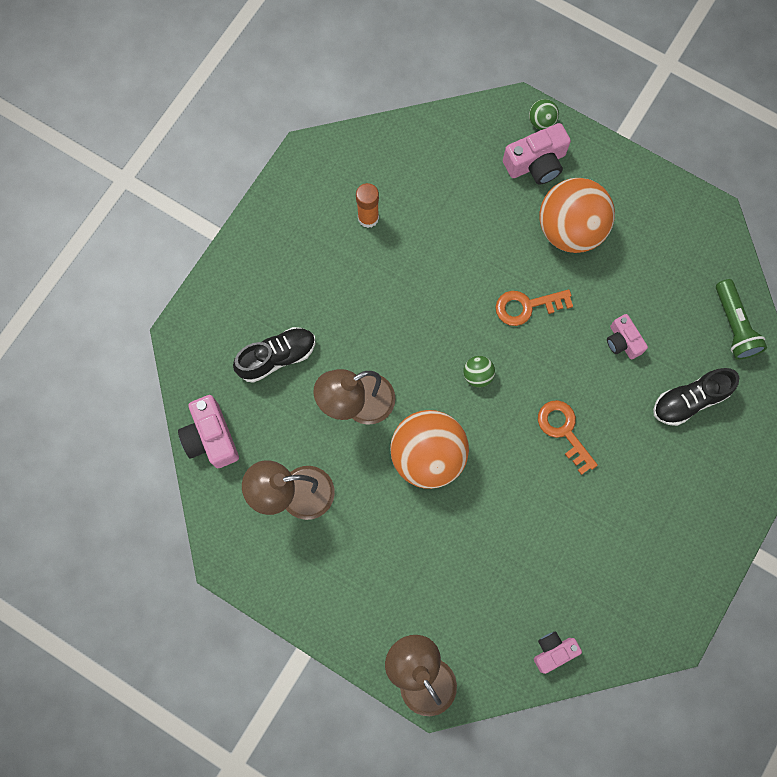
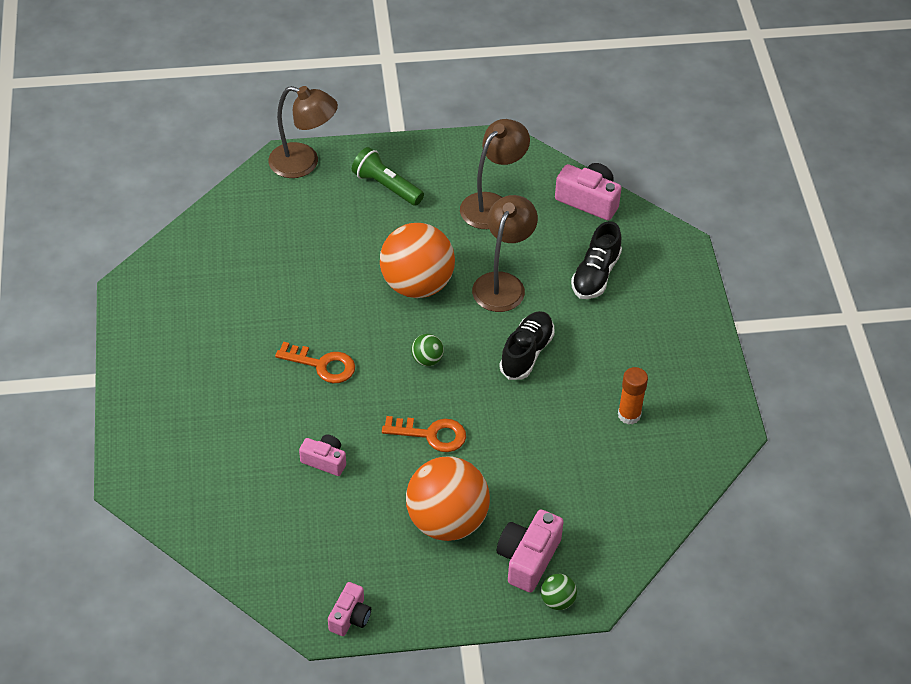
camera: 140 degrees right, 25 degrees down
orange key [496,289,573,326] -> orange key turned 60 degrees clockwise [382,416,466,452]
pink camera [534,631,582,674] -> pink camera moved to [328,582,371,636]
black shoe [653,368,739,426] -> black shoe moved to [499,311,555,380]
green flashlight [716,279,767,360] -> green flashlight moved to [352,147,424,206]

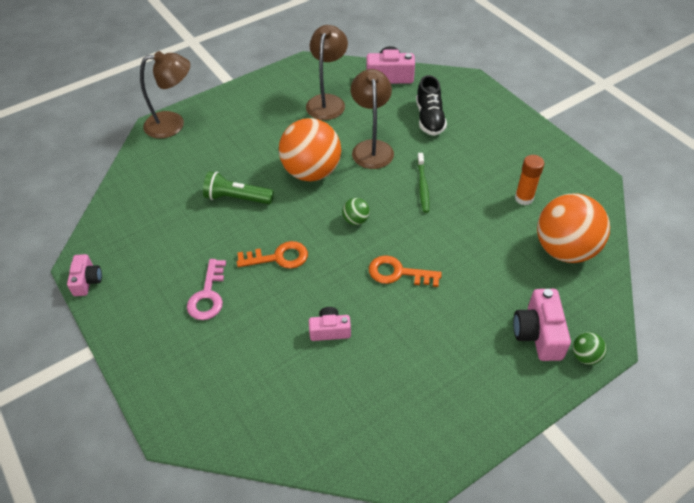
camera: 25 degrees left, 0 degrees up
pink camera [328,582,371,636] -> pink camera moved to [67,254,102,296]
green flashlight [352,147,424,206] -> green flashlight moved to [203,171,274,204]
orange key [382,416,466,452] -> orange key turned 150 degrees counterclockwise [369,255,442,287]
orange ball [406,456,490,541] -> orange ball moved to [537,194,610,263]
black shoe [499,311,555,380] -> green toothbrush [417,153,429,213]
none -> pink key [187,259,226,320]

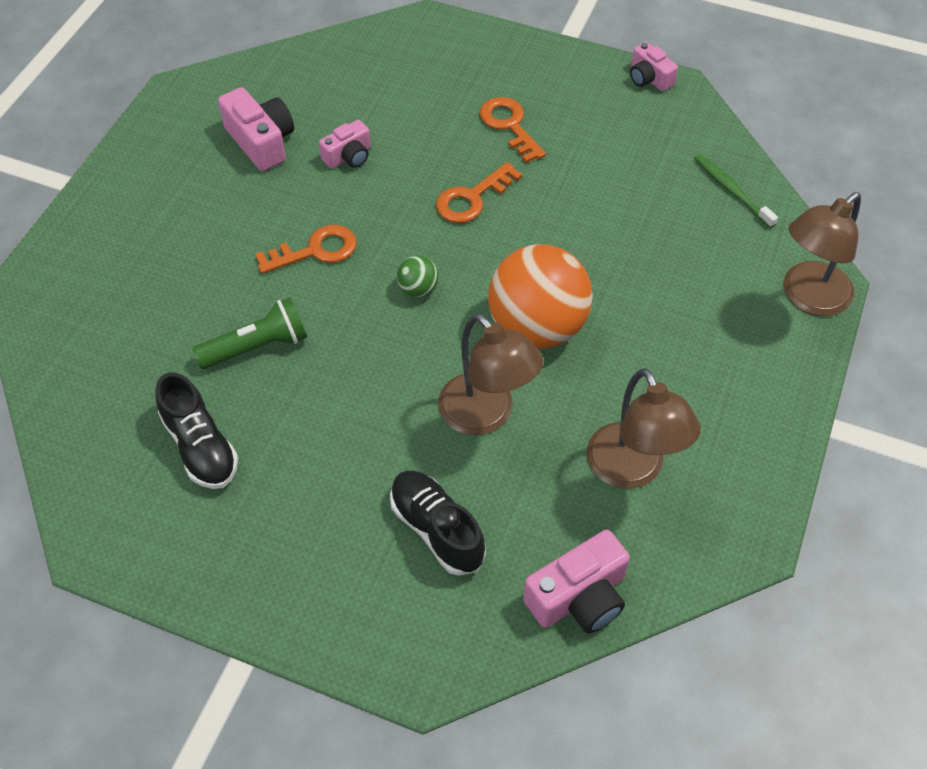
camera: 145 degrees right, 5 degrees up
pink key [187,259,226,320] -> orange key [480,97,546,163]
green flashlight [203,171,274,204] -> green flashlight moved to [193,297,307,369]
green toothbrush [417,153,429,213] -> green toothbrush moved to [694,154,778,228]
pink camera [513,289,571,361] -> pink camera moved to [218,87,294,171]
orange glue stick [515,155,544,205] -> black shoe [155,372,238,489]
orange ball [537,194,610,263] -> none
green ball [572,332,607,365] -> none

